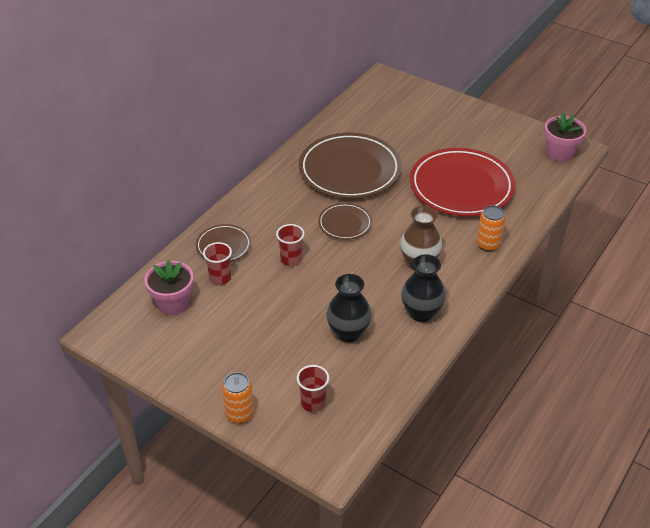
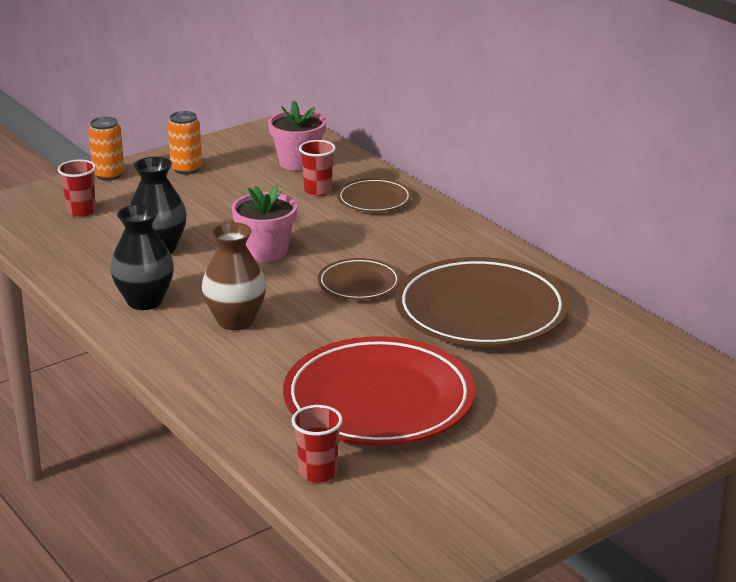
camera: 110 degrees right, 15 degrees down
red cup [276,224,305,266] -> red cup moved to [292,405,343,483]
orange can [477,205,506,252] -> orange can moved to [168,111,202,175]
pink flower pot [544,113,587,162] -> pink flower pot moved to [232,185,297,262]

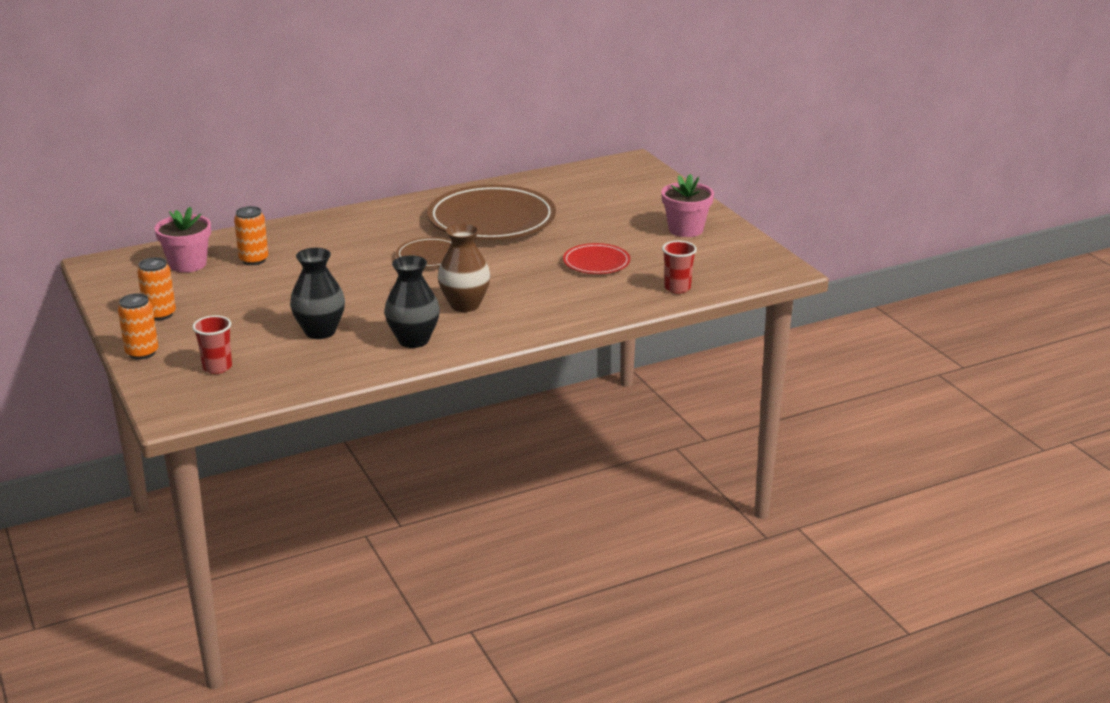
camera: 80 degrees left, 0 degrees up
pink flower pot [232,185,297,262] -> pink flower pot moved to [661,174,714,237]
red plate [283,336,475,446] -> red plate [563,243,630,274], size x0.50
red cup [299,140,336,196] -> orange can [234,206,268,265]
brown plate [337,178,412,212] -> none

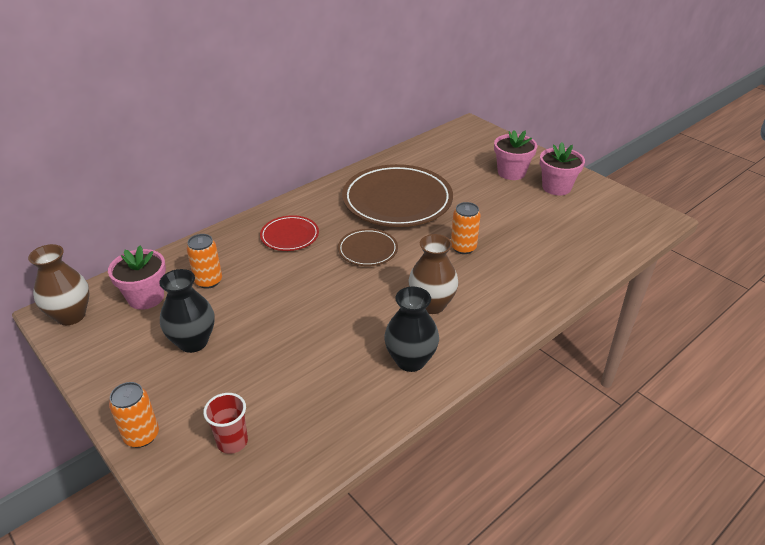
camera: 15 degrees left, 10 degrees up
orange can [137,257,176,321] -> orange can moved to [451,202,481,254]
black vase [290,248,345,339] -> black vase moved to [159,269,215,353]
red plate [563,243,630,274] -> red plate moved to [260,215,319,251]
red cup [662,241,697,293] -> none
none -> brown vase [28,244,89,325]
none -> pink flower pot [494,130,537,180]

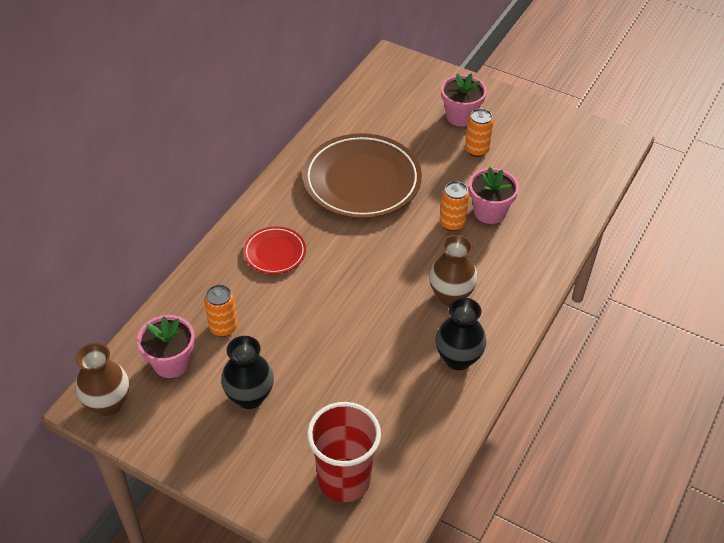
camera: 20 degrees left, 10 degrees up
orange can [109,382,159,448] -> orange can moved to [465,109,494,157]
red cup [203,393,248,454] -> red cup [307,402,381,502], size x1.90
brown plate [338,229,398,266] -> none
pink flower pot [540,142,585,195] -> pink flower pot moved to [469,167,519,224]

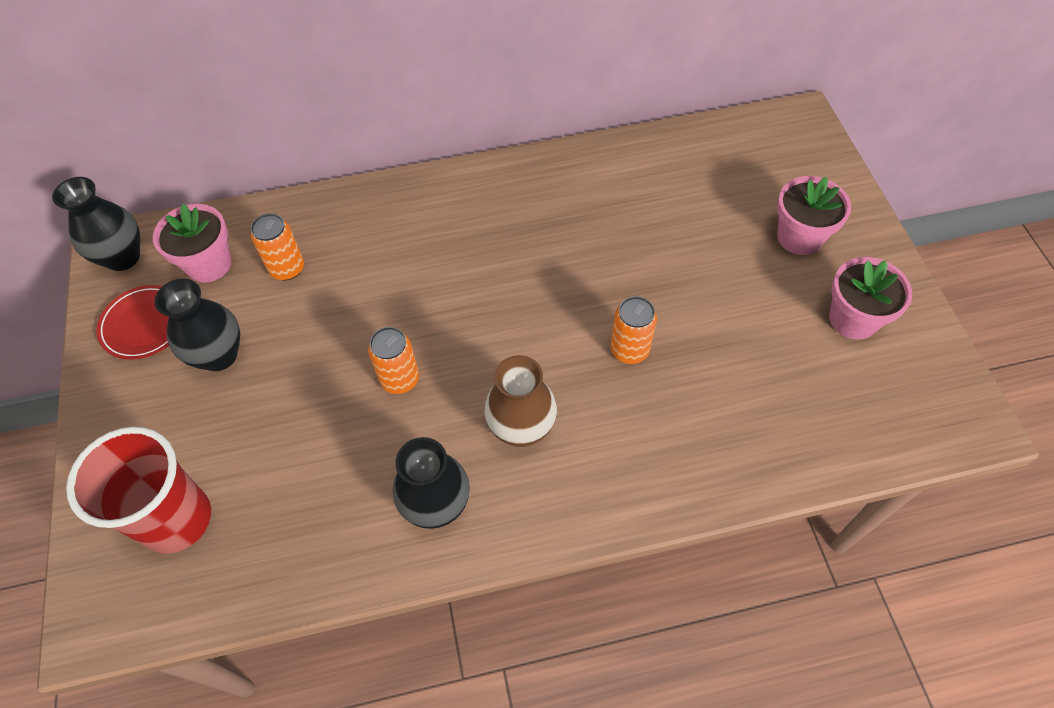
camera: 50 degrees right, 10 degrees up
brown vase [75,342,129,416] -> black vase [52,177,140,271]
red plate [243,226,306,274] -> red plate moved to [97,285,169,360]
brown plate [303,133,422,219] -> none
orange can [465,109,494,157] -> orange can moved to [368,327,419,394]
pink flower pot [469,167,519,224] -> pink flower pot moved to [829,257,912,339]

